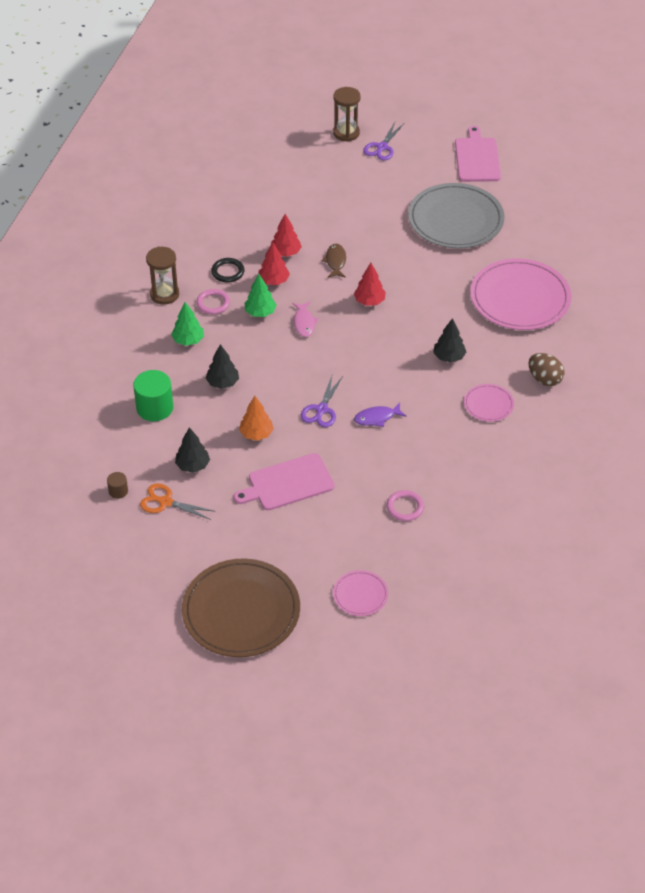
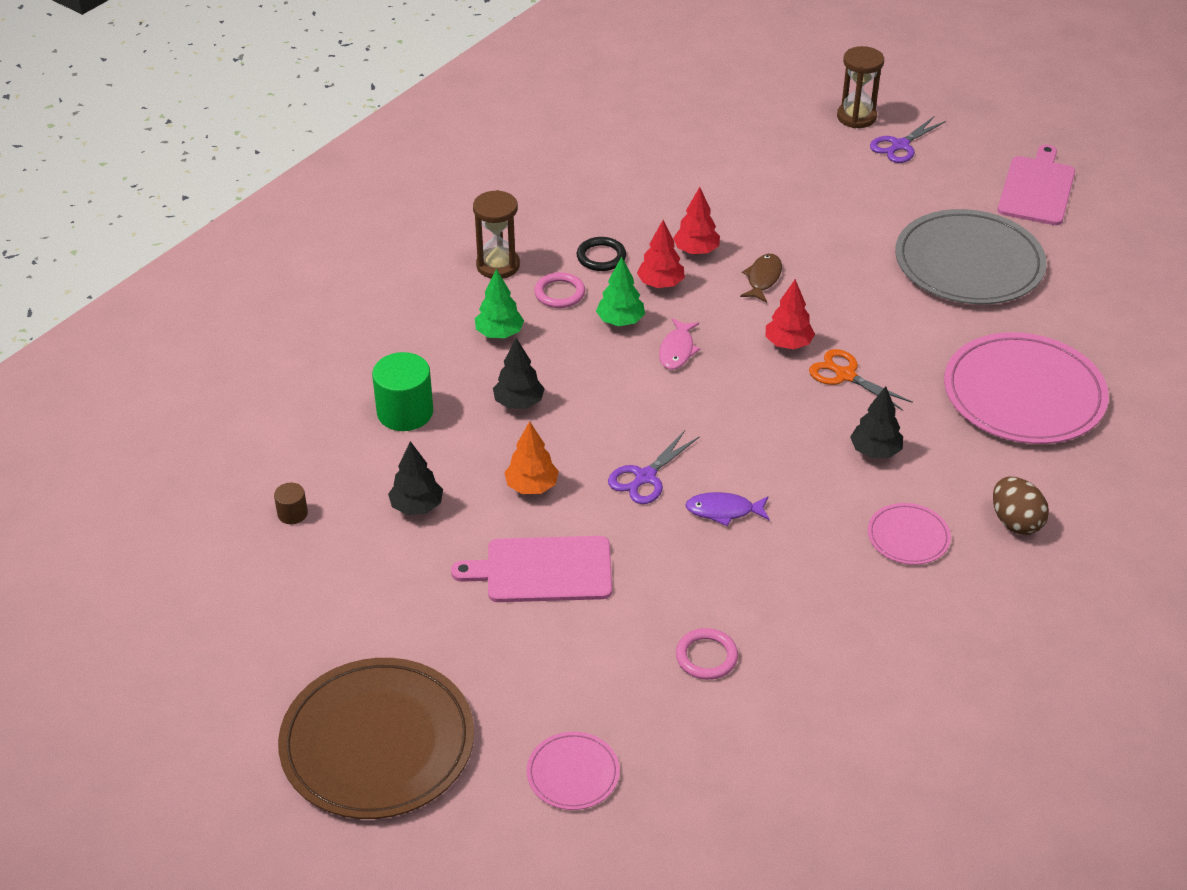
camera: 20 degrees right, 5 degrees down
orange scissors [140,484,216,520] -> orange scissors moved to [809,349,913,411]

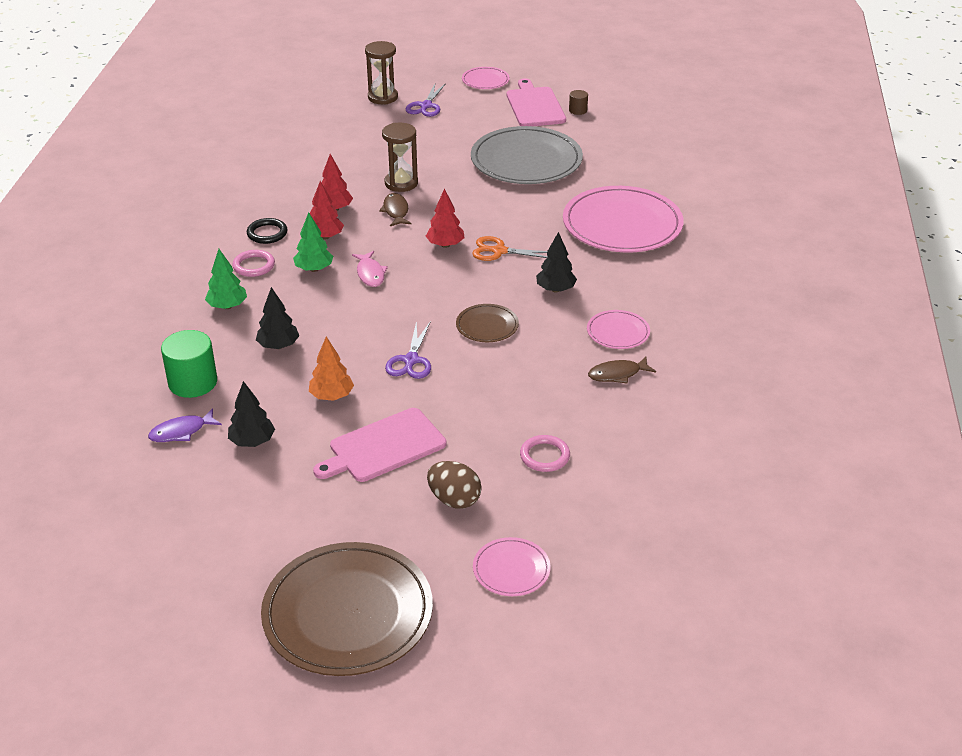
camera: 30 degrees left, 5 degrees down
brown cylinder [274,483,308,524] -> brown cylinder moved to [569,90,588,115]
brown hourglass [473,190,520,279] -> brown hourglass moved to [382,123,418,192]
purple fish [685,492,769,526] -> purple fish moved to [148,408,222,442]
brown egg [993,477,1049,535] -> brown egg moved to [427,461,482,509]
none -> brown plate [456,304,519,342]
none -> pink plate [462,67,510,89]
none -> brown fish [588,357,656,384]

